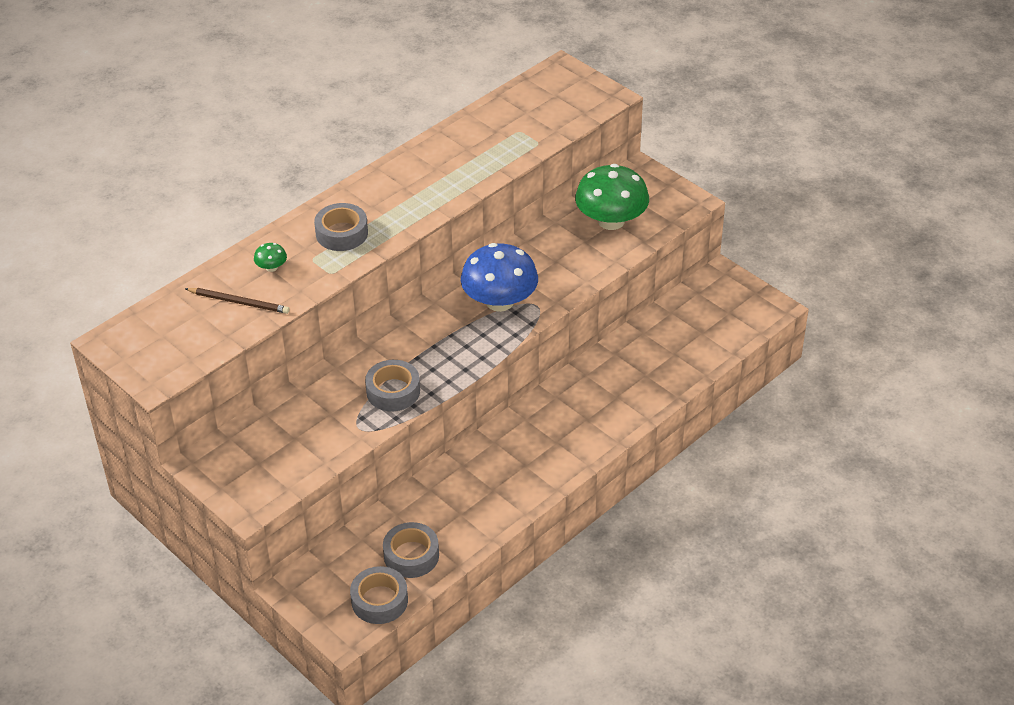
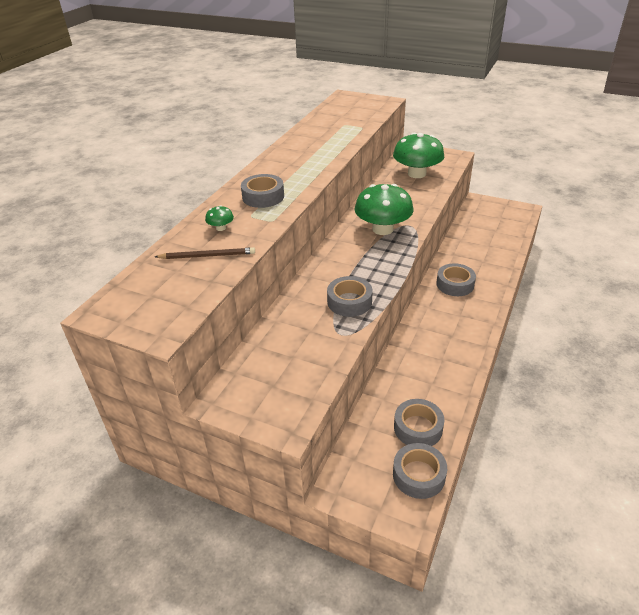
camera: 20 degrees left, 5 degrees down
blue mushroom [461,243,538,312] -> green mushroom [354,184,413,235]
none -> grey tape [436,263,476,296]

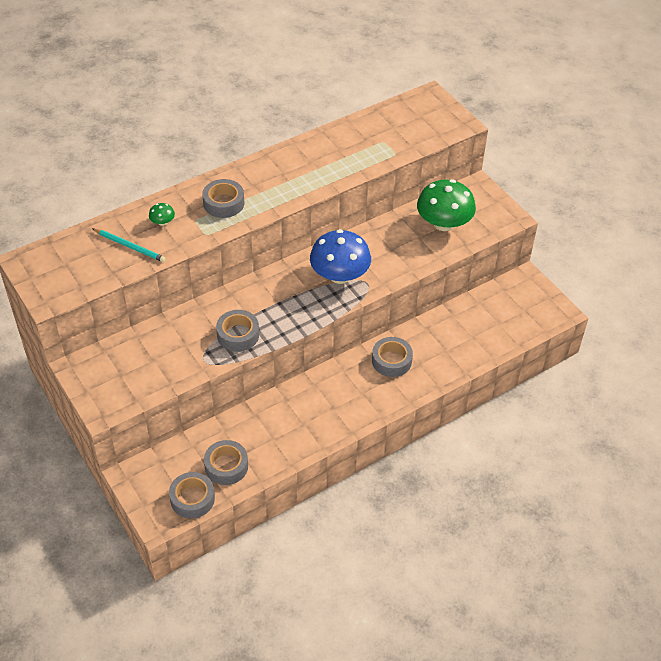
camera: 30 degrees right, 10 degrees up
brown pencil [155,247,255,259] -> turquoise pencil [92,228,166,262]
green mushroom [354,184,413,235] -> blue mushroom [310,229,371,284]

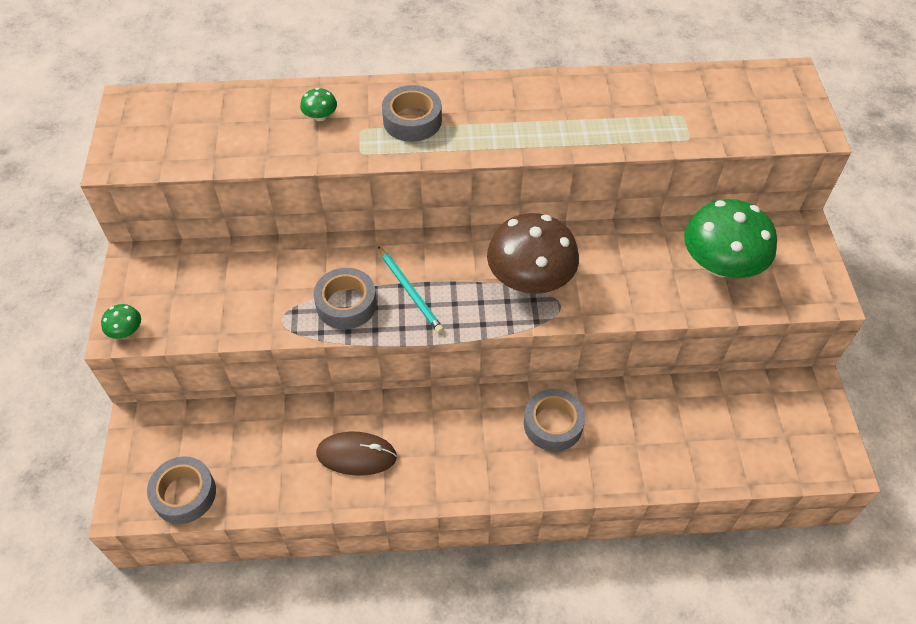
camera: 30 degrees right, 5 degrees up
turquoise pencil [92,228,166,262] -> turquoise pencil moved to [378,246,444,333]
grey tape [204,440,248,485] -> none
blue mushroom [310,229,371,284] -> brown mushroom [487,213,579,294]
none -> green mushroom [101,304,141,339]
none -> brown mouse [316,432,397,475]

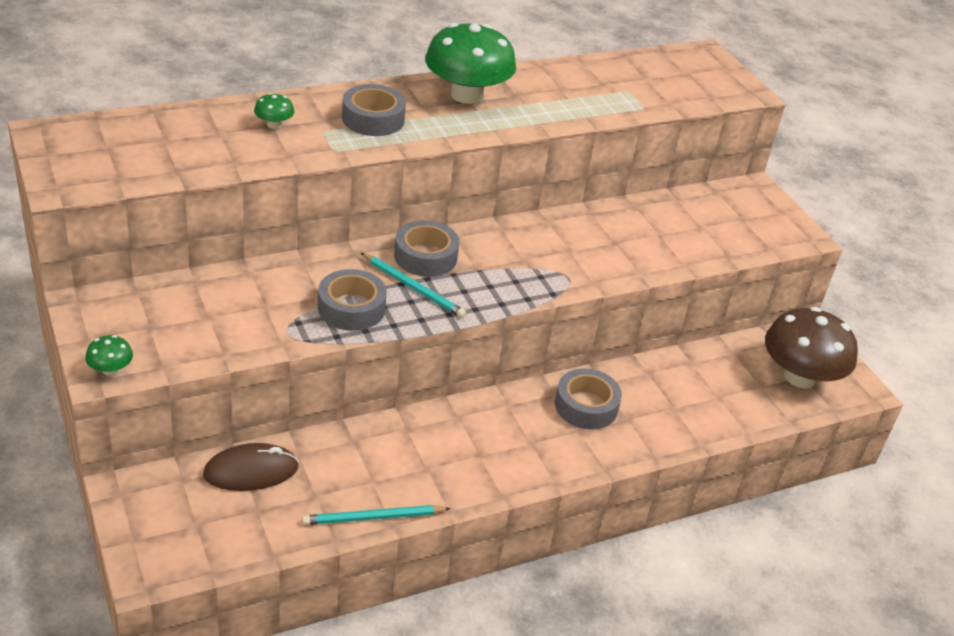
camera: 25 degrees left, 15 degrees down
grey tape [147,456,216,524] -> grey tape moved to [394,220,459,277]
brown mouse [316,432,397,475] -> brown mouse moved to [203,443,299,491]
brown mushroom [487,213,579,294] -> brown mushroom moved to [765,307,858,388]
green mushroom [684,199,777,278] -> green mushroom moved to [425,23,516,104]
none -> turquoise pencil [302,505,451,525]

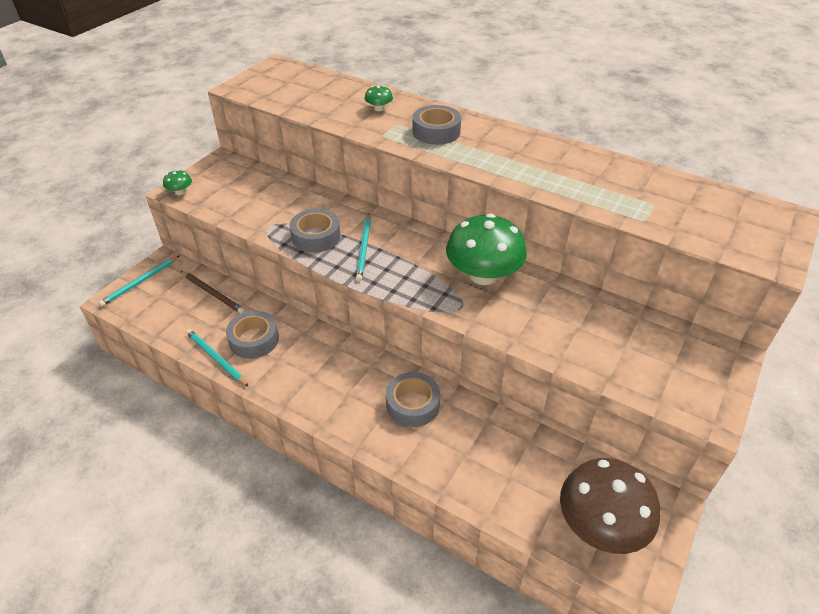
camera: 60 degrees right, 5 degrees up
brown mouse [203,443,299,491] -> brown pencil [181,271,245,314]
grey tape [394,220,459,277] -> grey tape moved to [226,311,279,359]
green mushroom [425,23,516,104] -> green mushroom moved to [446,214,527,285]
none -> turquoise pencil [98,255,180,306]

